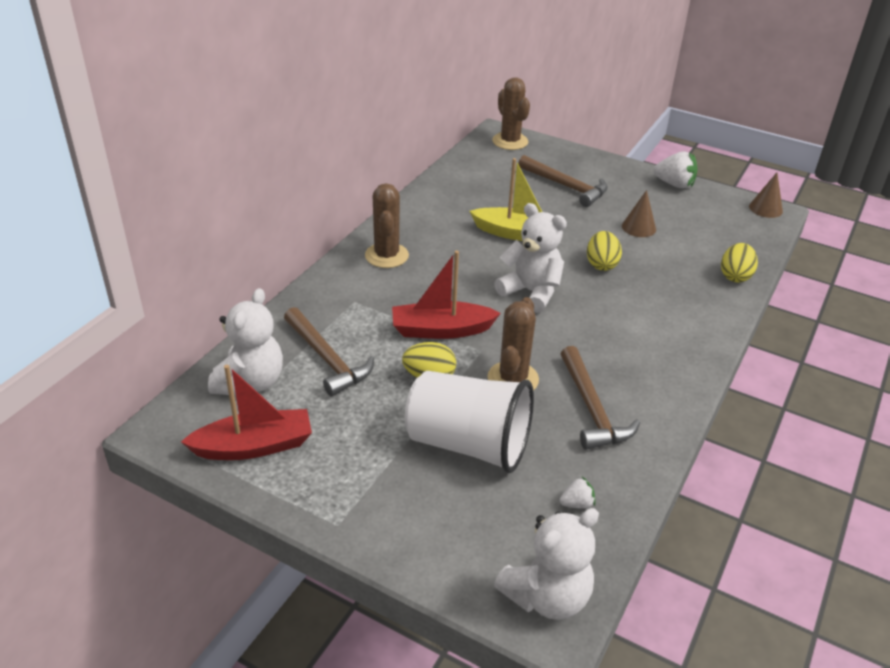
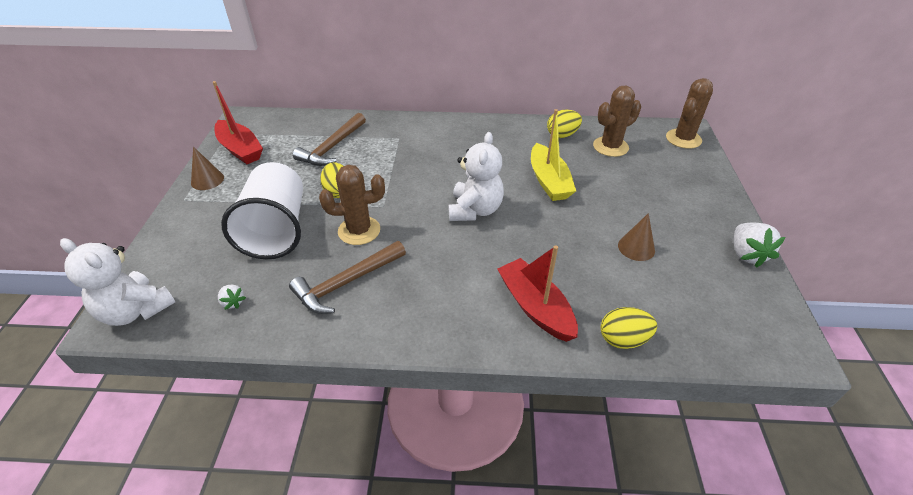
camera: 65 degrees right, 5 degrees up
white teddy bear [208,288,283,396] -> none
brown cactus [365,183,409,268] -> brown cactus moved to [593,85,641,157]
red boat [392,250,501,339] -> red boat moved to [497,245,578,342]
brown hammer [518,155,608,207] -> none
yellow egg [587,231,622,271] -> yellow egg moved to [547,110,582,138]
brown cone [749,173,783,218] -> brown cone moved to [191,147,224,190]

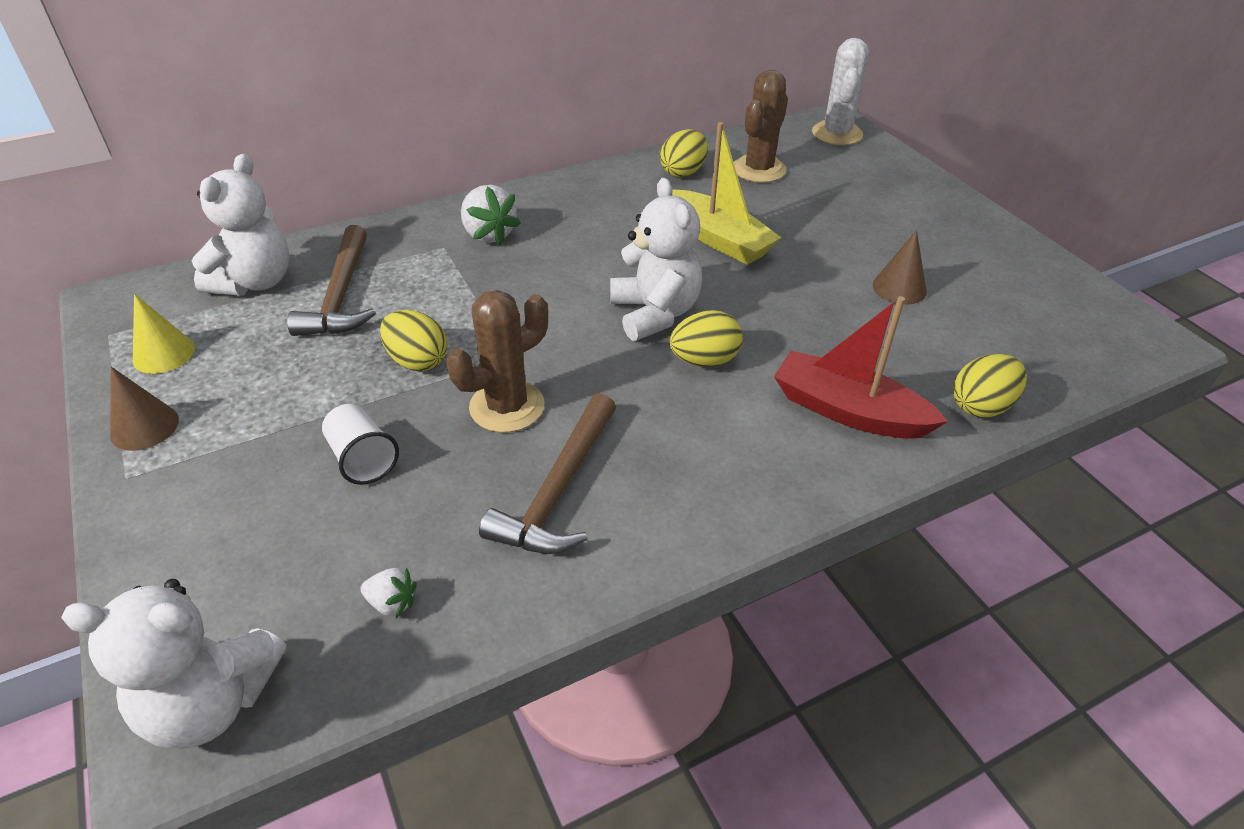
camera: 30 degrees left, 0 degrees up
red boat [213,81,263,164] -> yellow cone [133,294,195,374]
white cup [221,162,303,259] -> white cup [322,404,399,485], size x0.46
brown cactus [666,78,713,149] -> white cactus [812,38,869,145]
white strawberry [734,223,786,268] -> white strawberry moved to [461,185,521,246]
none -> white teddy bear [192,154,290,296]
none -> yellow egg [669,310,742,367]

